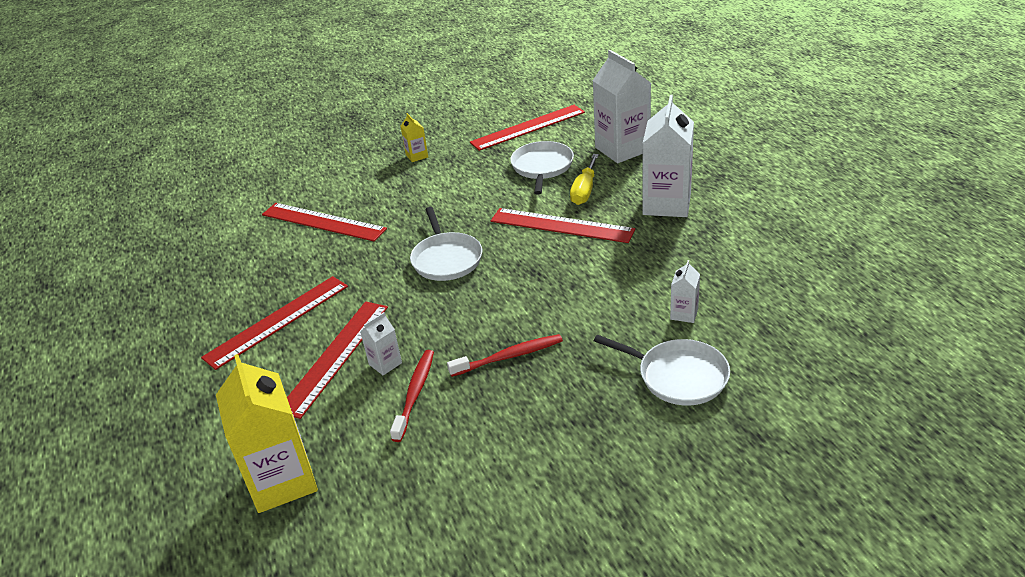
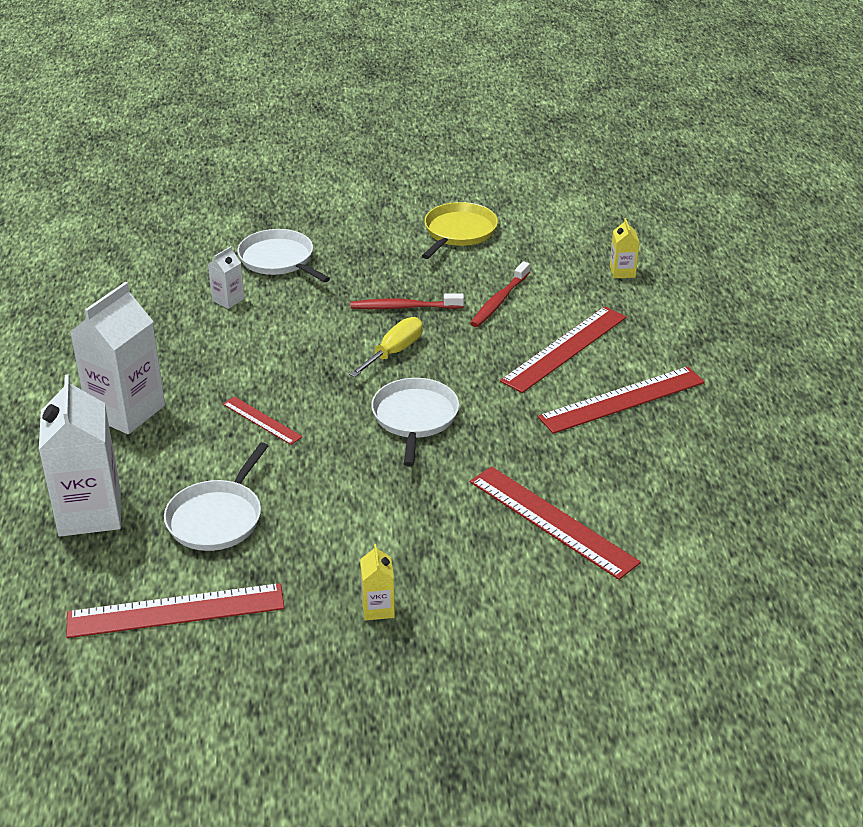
camera: 165 degrees left, 0 degrees up
yellow carton [216,354,318,513] -> yellow carton [610,218,639,278], size x0.46
white carton [360,312,402,376] -> none
red ruler [491,208,635,243] -> red ruler [223,397,303,445], size x0.54
yellow screwdriver [570,154,599,205] -> yellow screwdriver moved to [349,317,423,377]
none -> yellow pan [422,202,498,259]

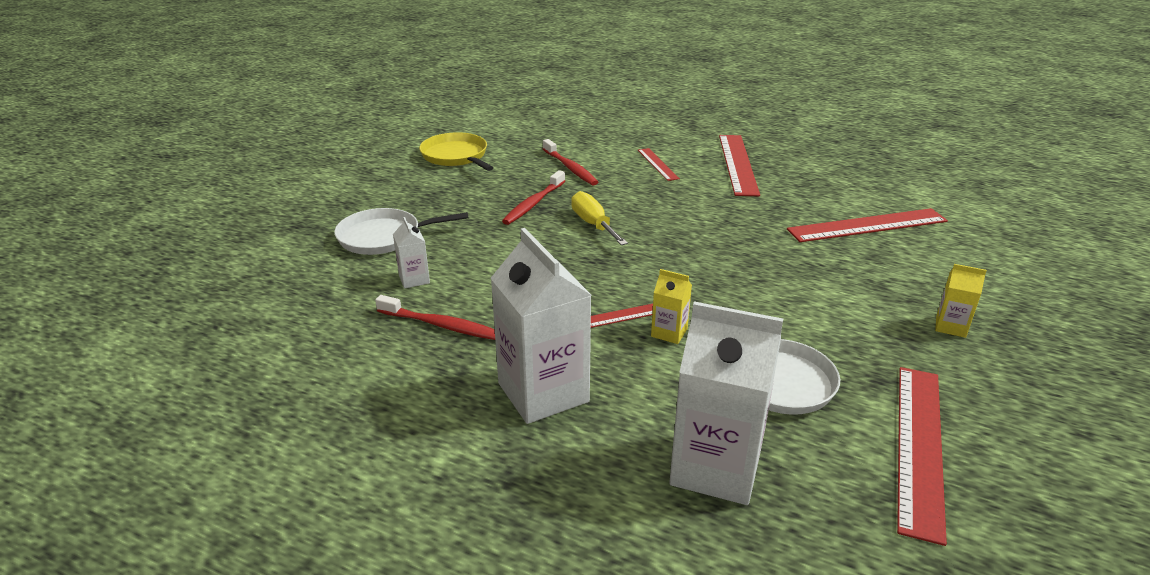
camera: 60 degrees left, 5 degrees down
white pan [371,378,459,466] -> none
red ruler [500,306,626,393] -> red ruler [638,148,680,181], size x0.54
yellow carton [610,218,639,278] -> yellow carton moved to [651,269,692,344]
none -> red toothbrush [375,295,495,340]

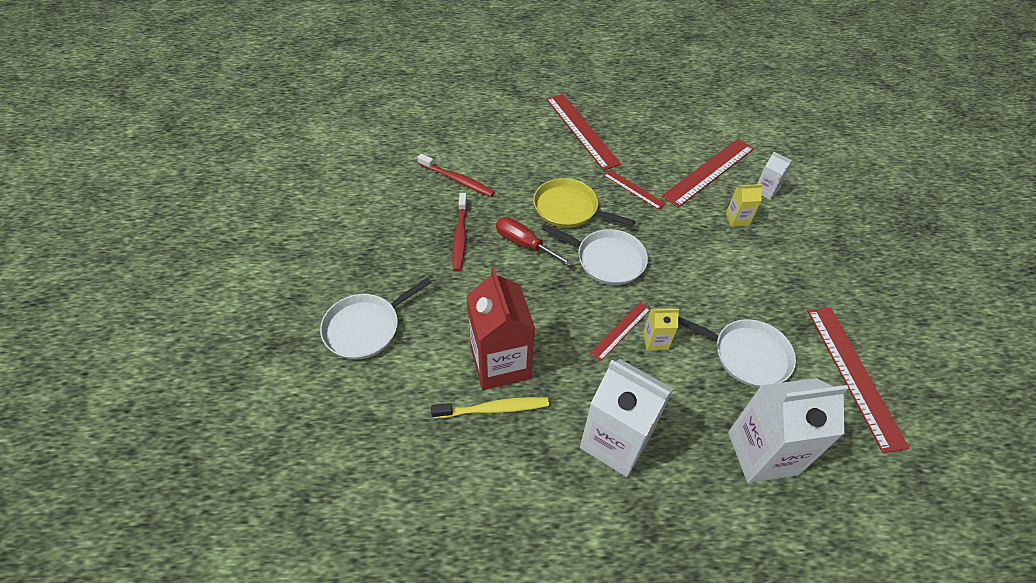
camera: 30 degrees left, 20 degrees up
red toothbrush [375,295,495,340] -> yellow toothbrush [431,397,549,418]
white carton [393,217,430,289] -> white carton moved to [757,152,792,200]
yellow pan [419,132,493,171] -> yellow pan moved to [533,178,636,228]
yellow screwdriver [571,191,628,245] -> red screwdriver [496,217,573,266]
red ruler [638,148,680,181] -> red ruler moved to [603,170,666,210]
yellow carton [935,264,987,338] -> yellow carton moved to [726,184,763,227]
none -> red carton [466,268,535,390]
none -> white pan [541,224,648,285]

